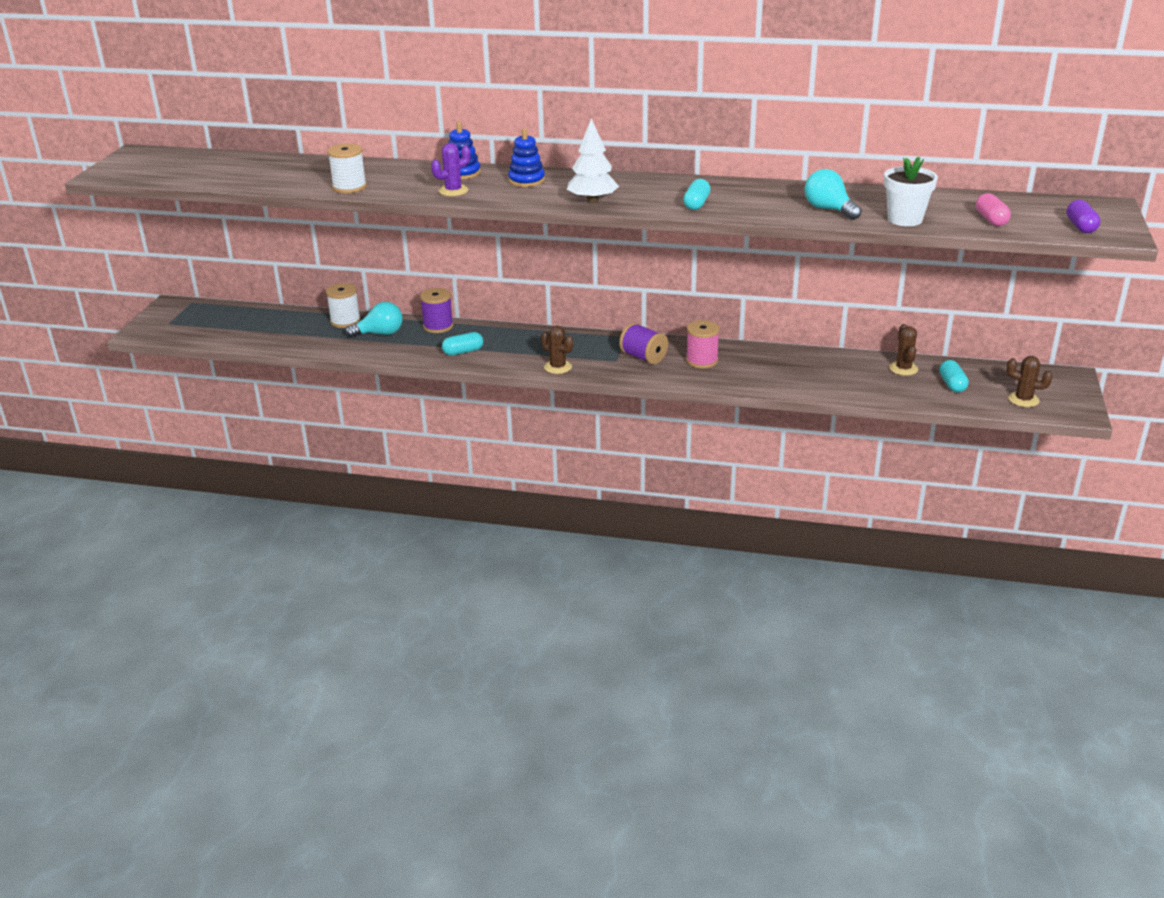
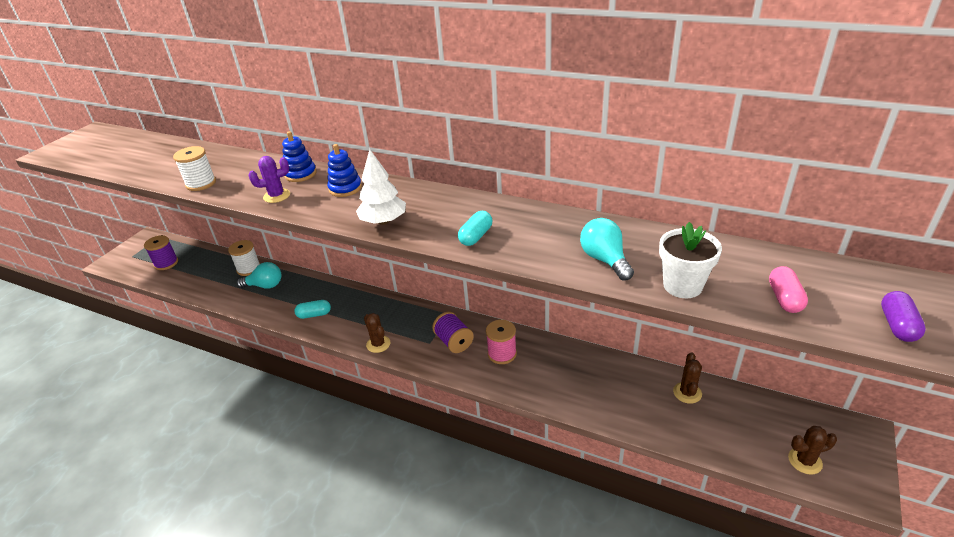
camera: 15 degrees right, 5 degrees up
purple spool [420,288,454,333] -> purple spool moved to [144,235,178,270]
turquoise capsule [939,360,969,392] -> none
brown cactus [1007,356,1053,407] -> brown cactus turned 45 degrees counterclockwise [788,426,837,475]

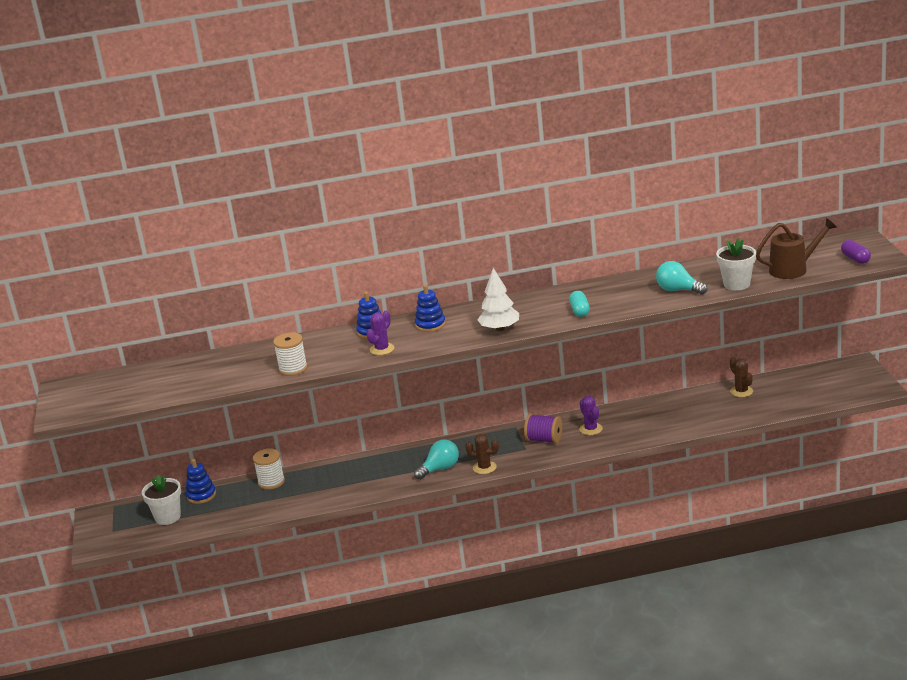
camera: 35 degrees left, 10 degrees down
purple spool [144,235,178,270] -> white flower pot [142,475,181,525]
turquoise light bulb [237,262,281,289] -> turquoise light bulb moved to [414,439,459,480]
turquoise capsule [294,300,331,319] -> none
pink spool [486,320,517,364] -> purple cactus [579,396,603,435]
pink capsule [769,266,808,313] -> brown watering can [756,218,837,279]
brown cactus [788,426,837,475] -> none
none -> blue stacking toy [186,459,216,504]

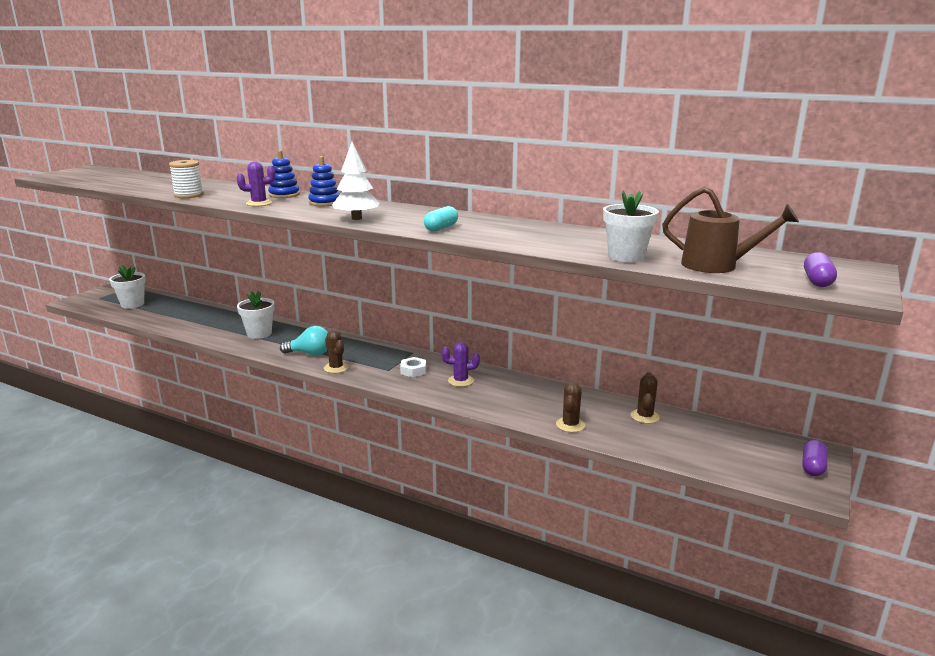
camera: 35 degrees right, 5 degrees down
blue stacking toy [186,459,216,504] -> none
white spool [253,448,285,490] -> none
purple spool [524,414,562,444] -> white nut [400,357,426,377]
purple cactus [579,396,603,435] -> purple cactus turned 75 degrees clockwise [442,342,480,387]
turquoise light bulb [656,261,707,295] -> none
none -> white flower pot [237,291,275,339]
none -> brown cactus [556,382,585,432]
none -> purple capsule [802,440,827,476]

